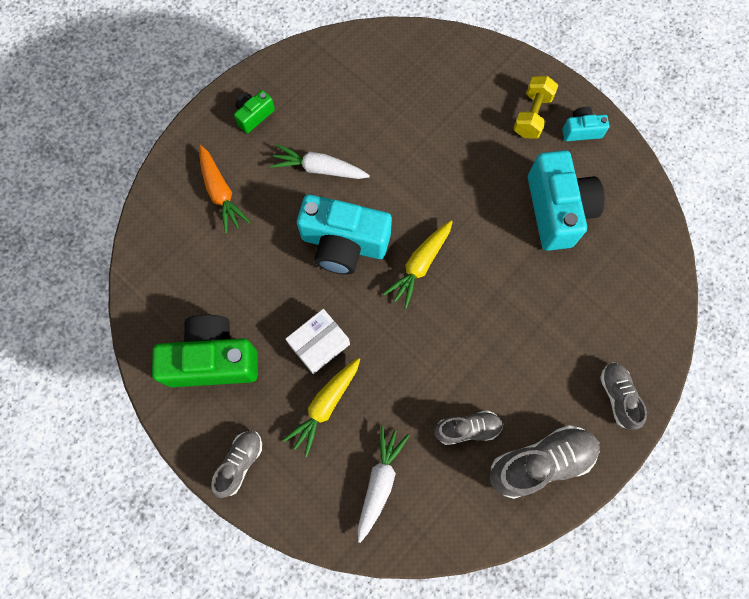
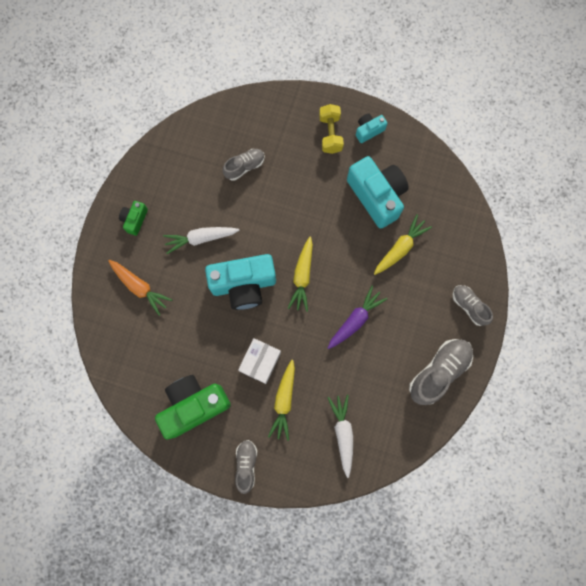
camera: 25 degrees left, 5 degrees up
grey shoe [435,410,503,445] -> grey shoe moved to [223,149,265,181]
none -> purple carrot [328,286,387,349]
none -> yellow carrot [374,214,432,275]

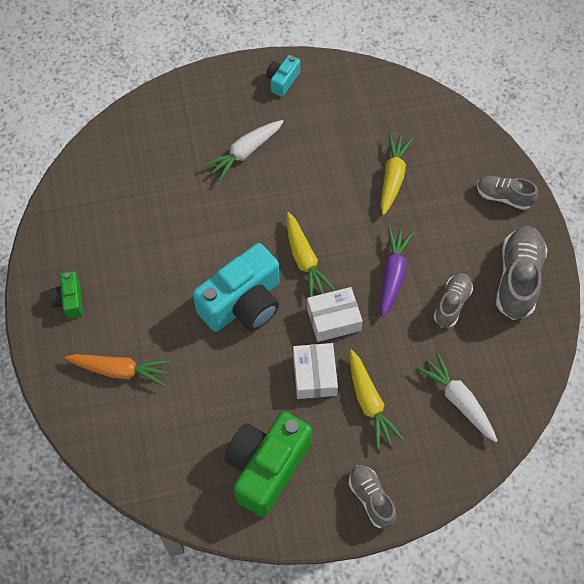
camera: 30 degrees left, 15 degrees down
white carrot [163,227,240,254] -> white carrot moved to [204,120,284,181]
grey shoe [223,149,265,181] -> grey shoe moved to [434,273,473,327]
yellow dumbbell [319,104,344,154] -> none
turquoise camera [347,156,409,229] -> none
none -> white box [307,287,363,342]

